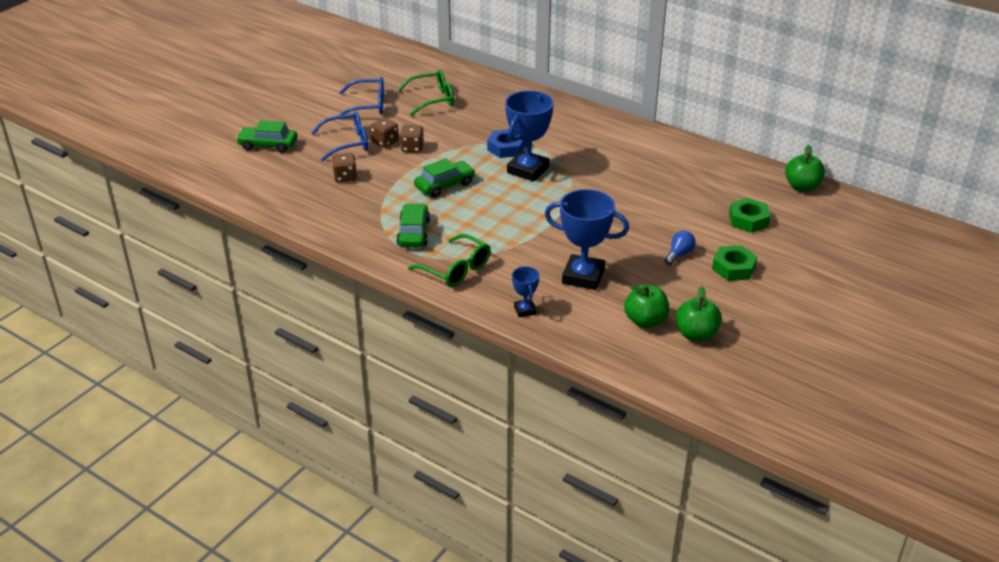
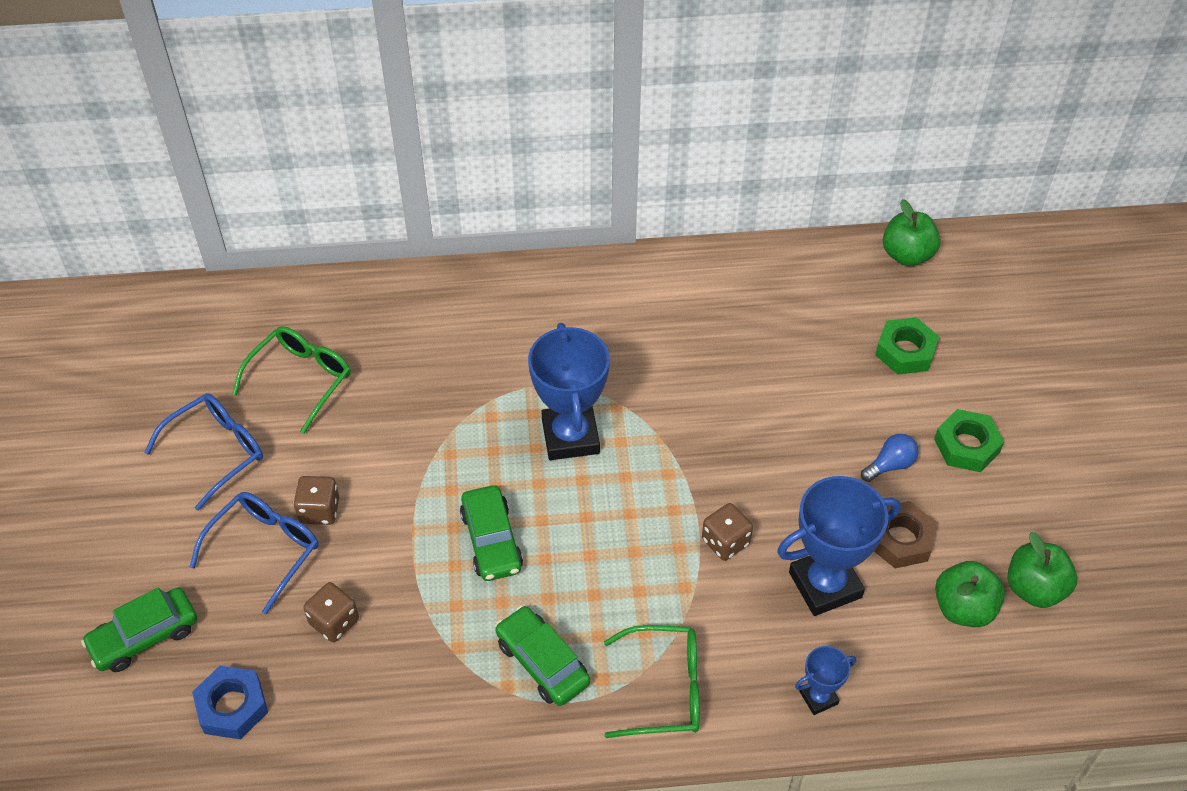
camera: 40 degrees left, 15 degrees up
brown dice [400,125,424,153] -> brown dice moved to [702,503,753,561]
green car [414,158,475,198] -> green car turned 150 degrees clockwise [460,485,523,581]
blue nut [487,129,525,158] -> blue nut moved to [192,666,268,739]
blue trophy [512,266,540,317] -> blue trophy turned 60 degrees counterclockwise [795,646,856,715]
blue light bulb [665,231,696,265] -> blue light bulb turned 60 degrees clockwise [861,434,919,482]
none -> brown nut [874,501,937,569]

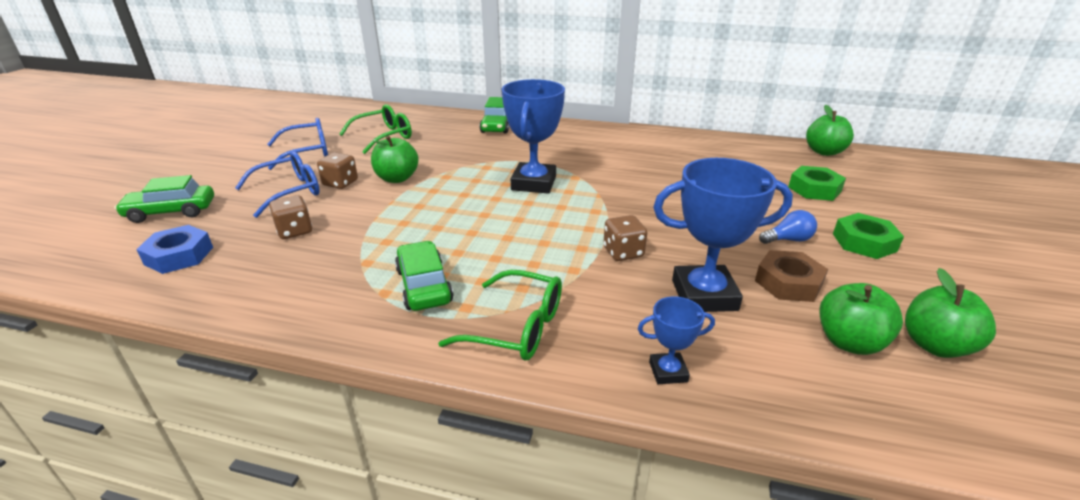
camera: 20 degrees right, 20 degrees down
green car [460,485,523,581] -> green car moved to [479,97,509,133]
none -> green apple [371,135,419,183]

